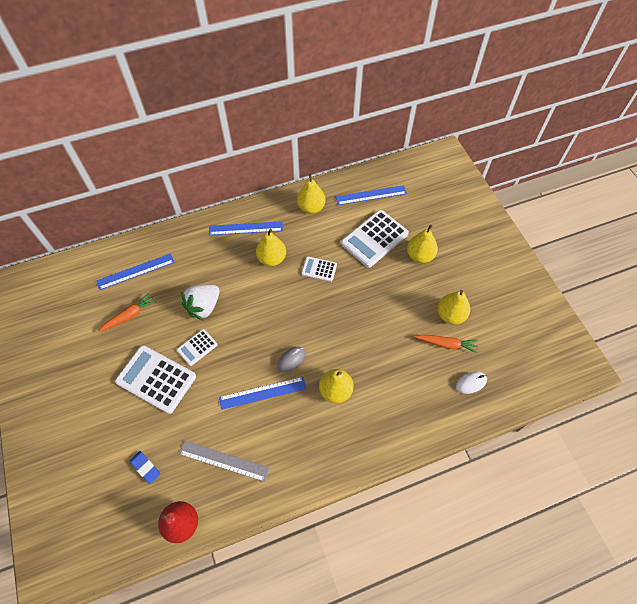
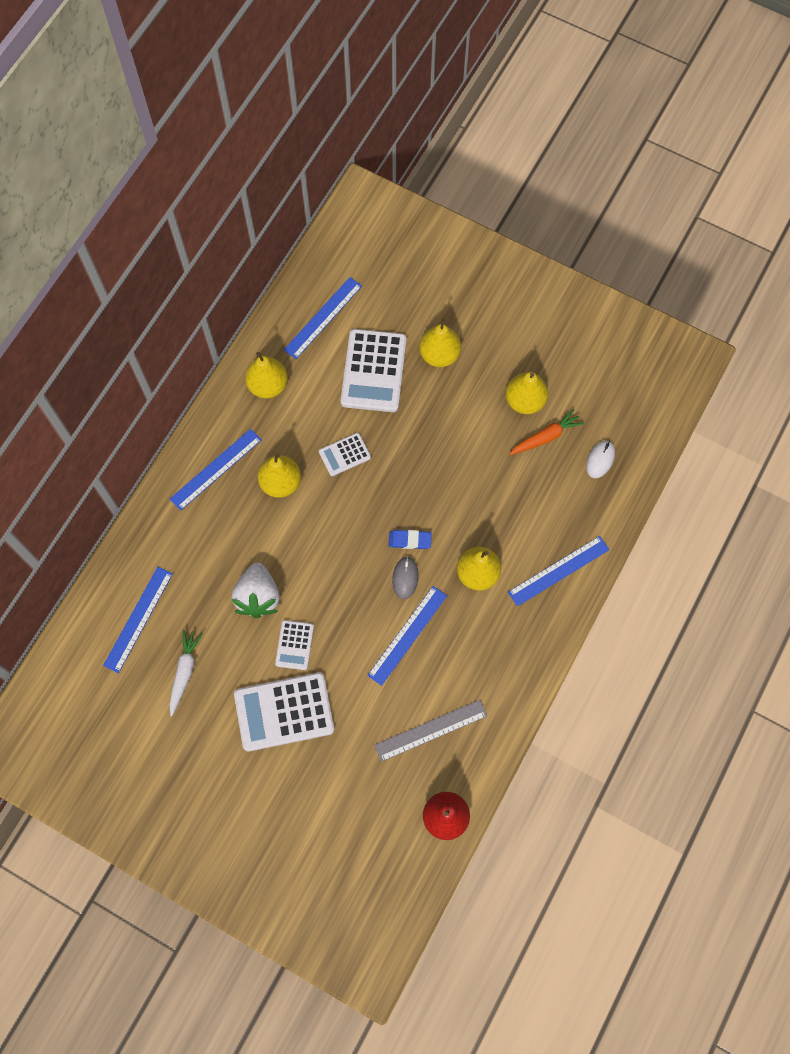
camera: 40 degrees left, 10 degrees up
orange carrot [98,293,157,332] -> white carrot [169,630,203,716]
blue eraser [130,451,160,484] -> blue eraser moved to [389,530,432,549]
none -> blue ruler [508,536,610,606]

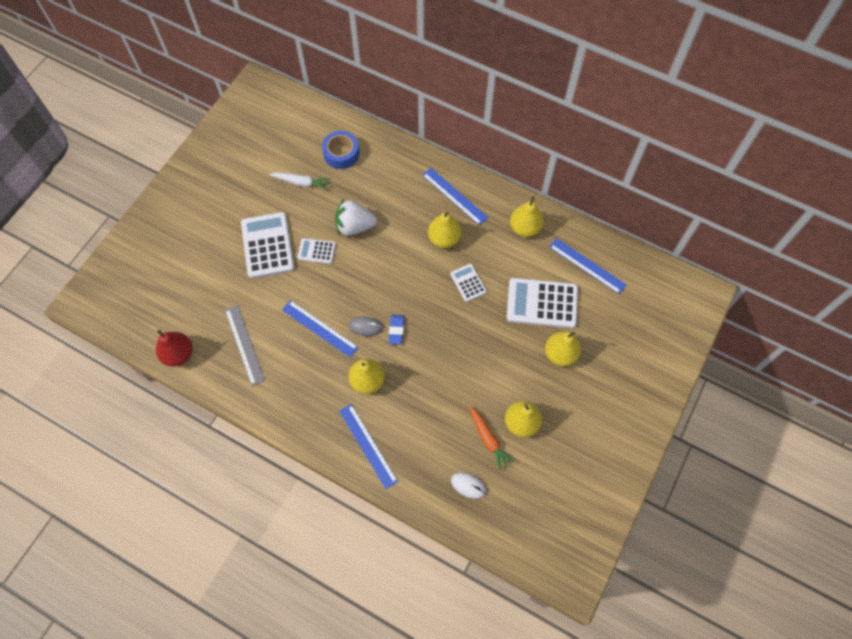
camera: 90 degrees right, 5 degrees down
blue ruler [103,567,173,673] -> blue tape [322,131,359,169]

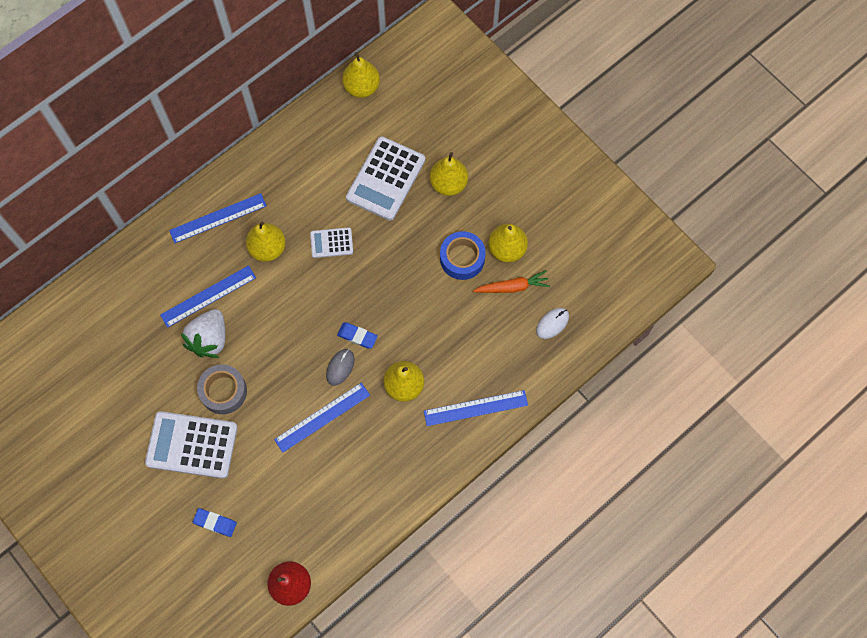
camera: 70 degrees left, 5 degrees up
grey ruler [225,305,265,386] -> none
white carrot [269,172,331,191] -> none
white calculator [297,238,336,264] -> grey tape [197,364,247,414]
blue tape [322,131,359,169] -> blue tape moved to [440,231,486,280]
yellow pear [510,197,543,237] -> yellow pear moved to [342,52,380,98]
blue ruler [549,238,627,294] -> blue ruler moved to [160,265,256,328]
none -> blue eraser [193,508,237,537]

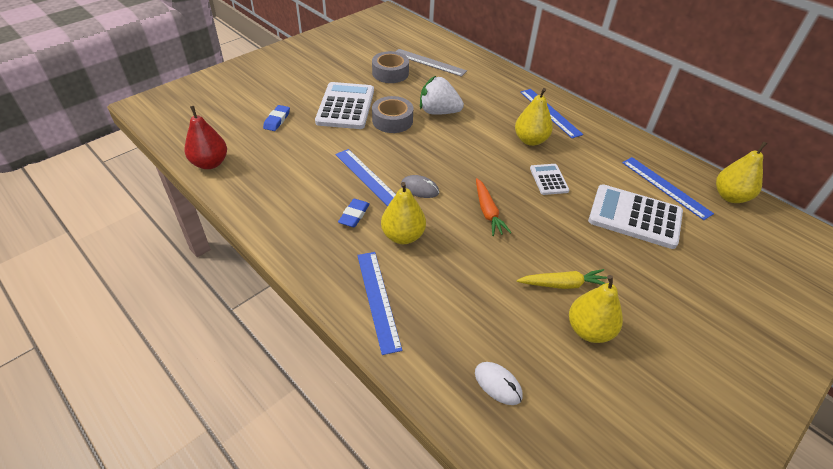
camera: 85 degrees right, 25 degrees down
blue ruler [160,265,256,328] -> blue ruler moved to [622,157,714,220]
blue eraser [337,323,378,349] -> blue eraser moved to [338,199,370,227]
yellow pear [430,152,468,196] -> none
blue tape [440,231,486,280] -> yellow carrot [517,269,607,289]
orange carrot [473,270,550,293] -> orange carrot moved to [476,178,512,236]
none -> grey tape [372,51,409,83]
none -> grey ruler [395,49,467,77]

